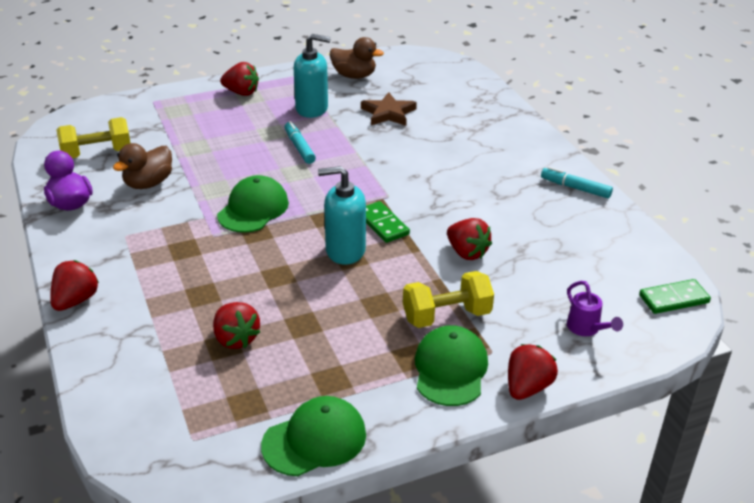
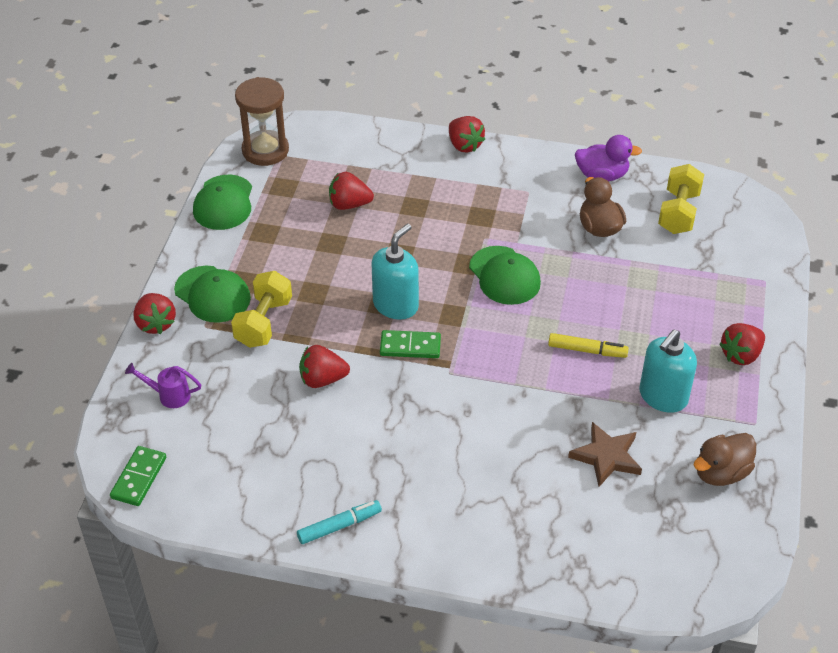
camera: 125 degrees right, 10 degrees up
turquoise marker [285,121,316,164] -> yellow marker [548,333,629,358]
none -> brown hourglass [235,77,289,166]

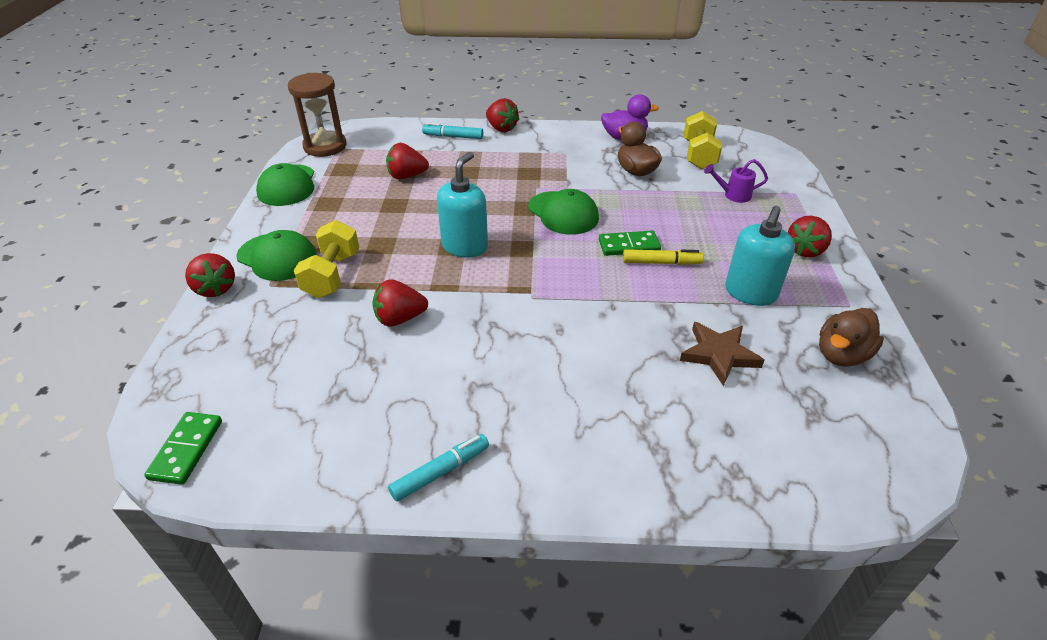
camera: 10 degrees left, 5 degrees down
purple watering can [125,363,201,408] -> purple watering can moved to [704,159,768,203]
green domino [380,330,441,358] -> green domino moved to [599,230,661,256]
none -> turquoise marker [422,123,483,139]

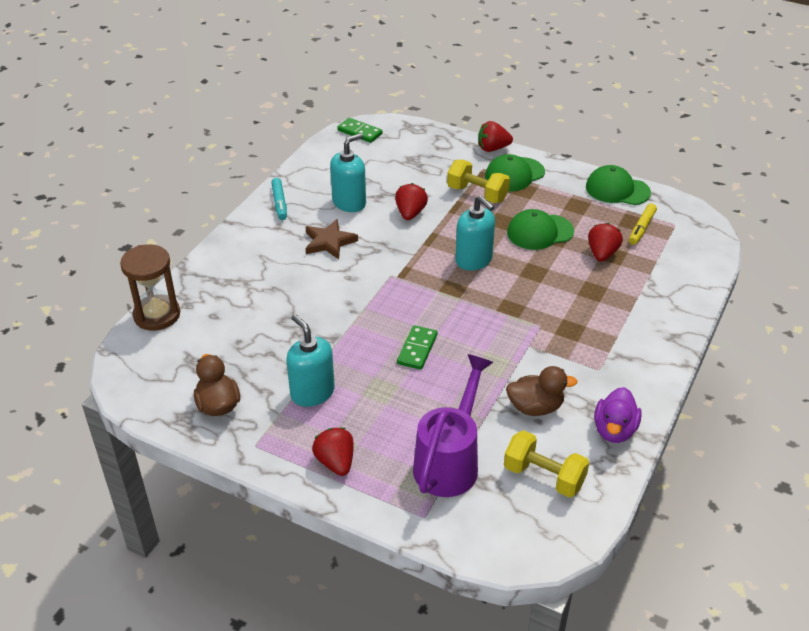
camera: 115 degrees right, 0 degrees up
brown hourglass [288,73,346,157] -> brown hourglass moved to [120,244,180,331]
turquoise marker [422,123,483,139] -> none
red strawberry [486,98,520,132] -> none
green cap [528,189,599,235] -> green cap moved to [507,209,574,250]
yellow marker [623,249,704,265] -> yellow marker moved to [629,203,657,245]
brown star [680,322,765,386] -> brown star moved to [306,219,358,259]
purple watering can [704,159,768,203] -> purple watering can [413,354,494,497], size x2.19
none -> turquoise soap dispenser [330,133,366,212]

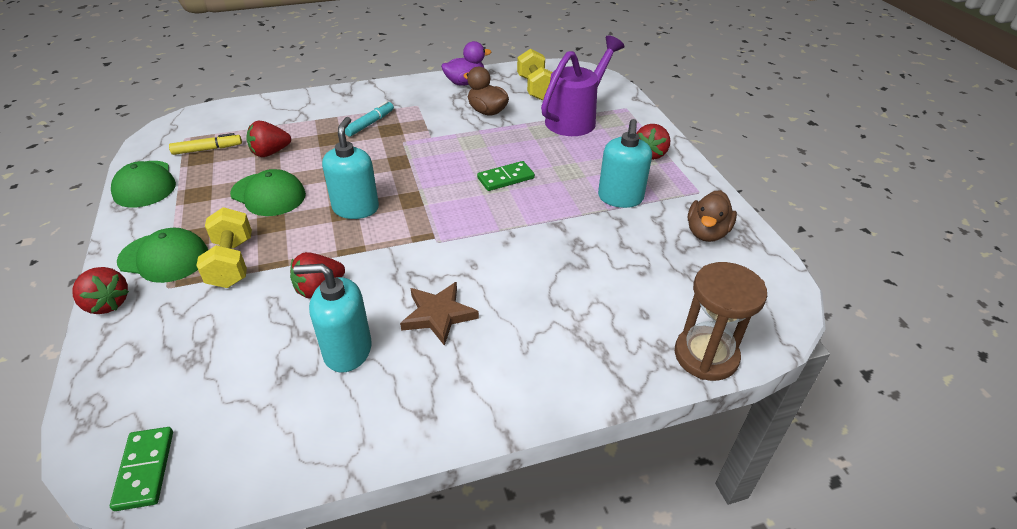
camera: 135 degrees left, 0 degrees up
turquoise marker [271,178,287,220] -> turquoise marker moved to [345,101,394,137]
purple watering can [413,354,494,497] -> purple watering can turned 150 degrees clockwise [541,35,625,136]

